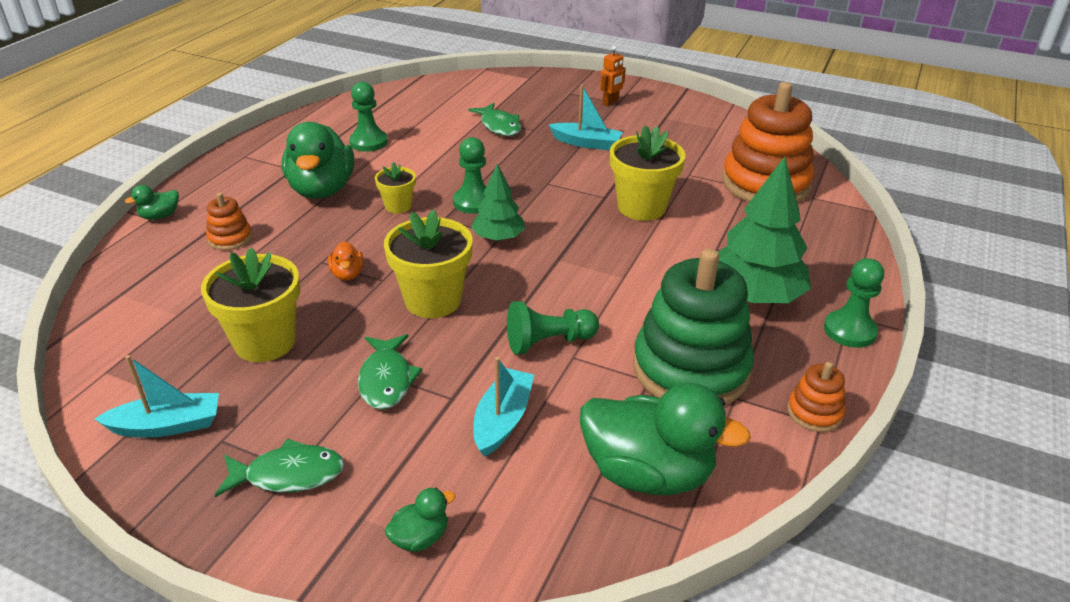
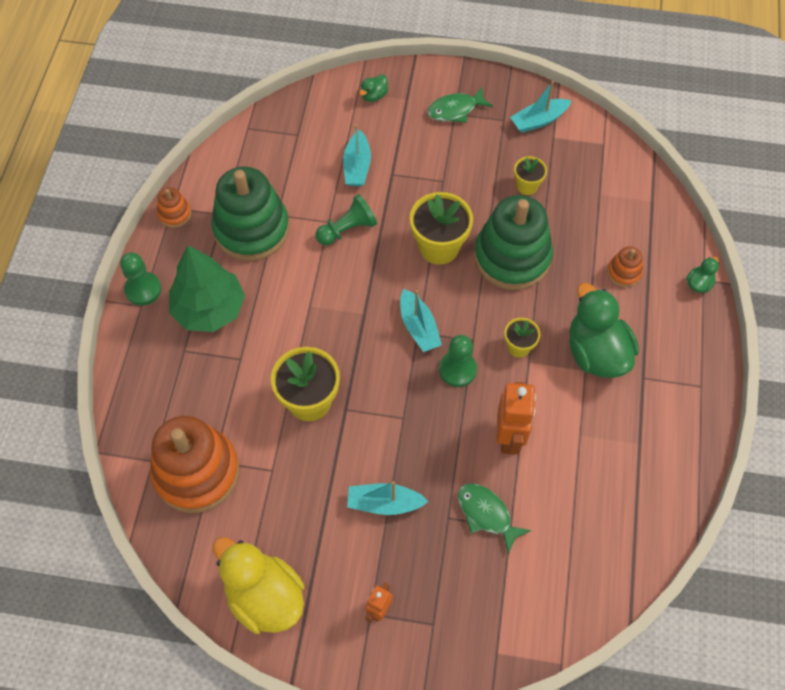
camera: 165 degrees right, 25 degrees up
yellow flower pot [201,248,300,362] -> yellow flower pot [514,156,547,195], size x0.55
orange duck [328,241,364,280] -> green stacking toy [474,195,553,290]
green pawn [349,82,388,152] -> none
green fish [358,334,422,410] -> none
green tree [471,164,525,241] -> turquoise boat [400,289,442,352]
green duck [580,383,751,495] -> none
none -> yellow duck [213,537,304,634]
none -> orange robot [496,382,536,455]

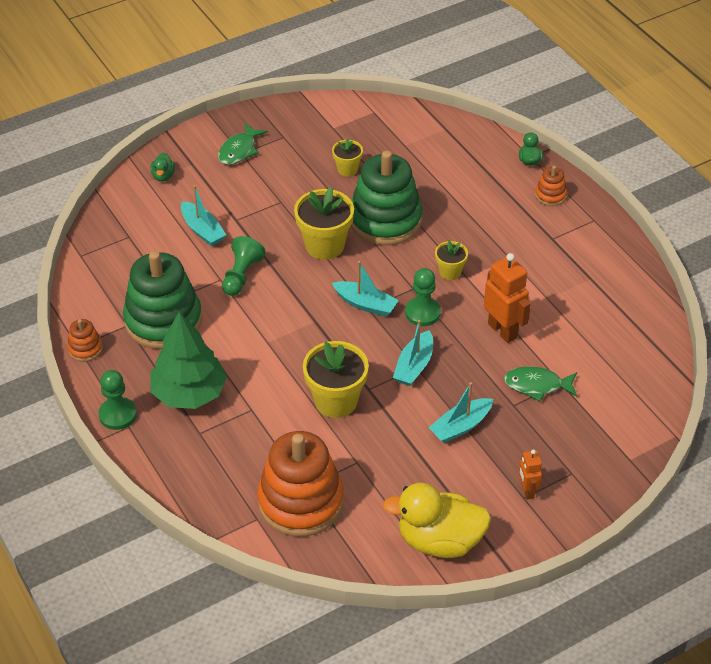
camera: 40 degrees left, 15 degrees down
turquoise boat [510,81,572,133] -> turquoise boat moved to [393,320,433,386]
green duck [569,283,639,378] -> none
orange stacking toy [607,246,643,287] -> orange stacking toy moved to [535,166,567,206]

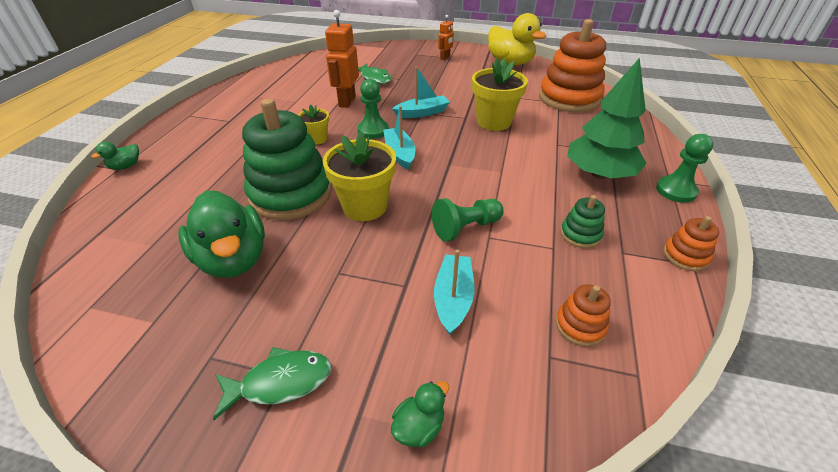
camera: 135 degrees left, 5 degrees down
green stacking toy [123,251,202,349] -> green stacking toy [560,195,605,248], size x0.44
yellow flower pot [332,138,363,177] -> green duck [178,191,265,278]
turquoise boat [428,382,493,443] -> none
orange stacking toy [535,166,567,206] -> orange stacking toy moved to [556,284,611,347]

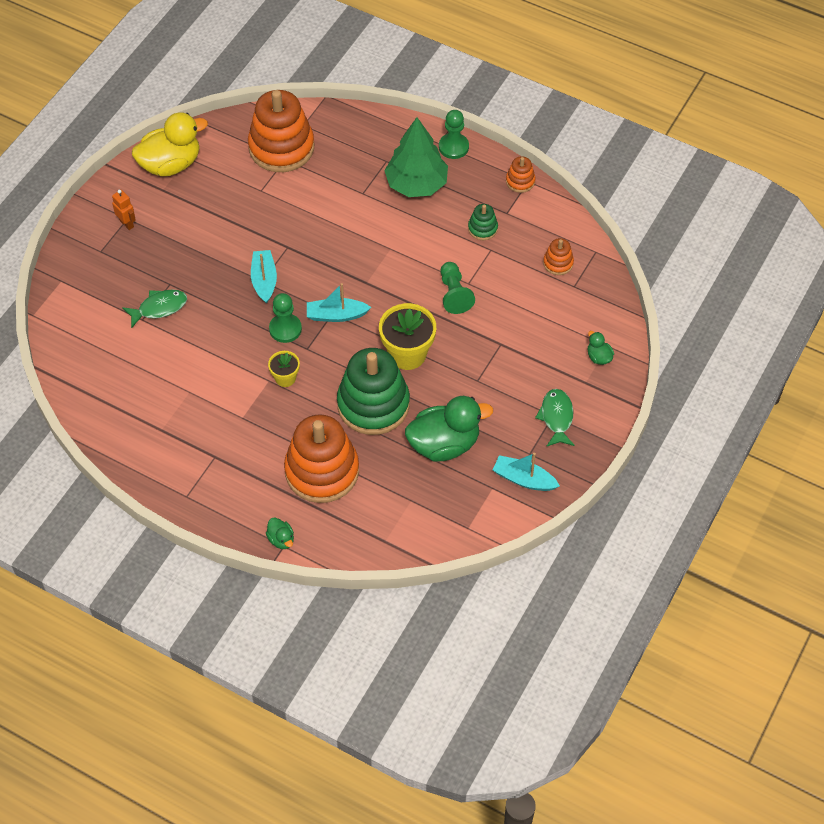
camera: 75 degrees left, 15 degrees up
orange robot [325,10,359,108] -> none
turquoise boat [434,250,474,335] -> turquoise boat moved to [493,453,560,491]
yellow flower pot [472,58,528,131] -> none
none -> orange stacking toy [284,414,359,503]

